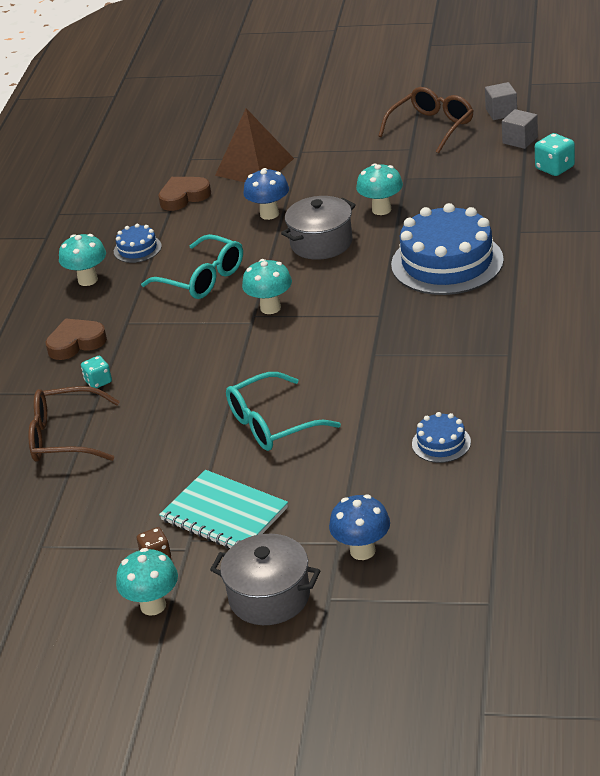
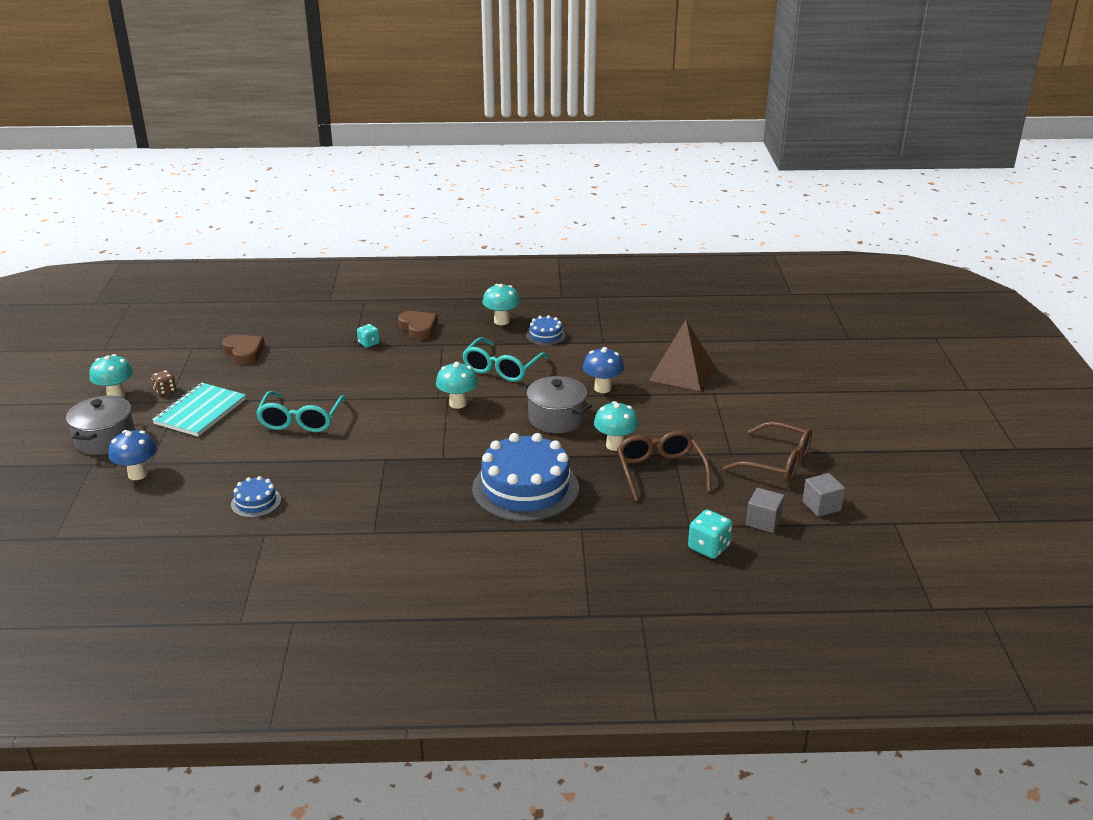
camera: 75 degrees right, 5 degrees down
brown glasses [29,386,120,462] -> brown glasses moved to [617,431,711,501]
brown heart [158,177,211,211] -> brown heart moved to [222,335,265,365]
turquoise glasses [226,372,341,451] -> turquoise glasses turned 135 degrees counterclockwise [256,391,346,432]

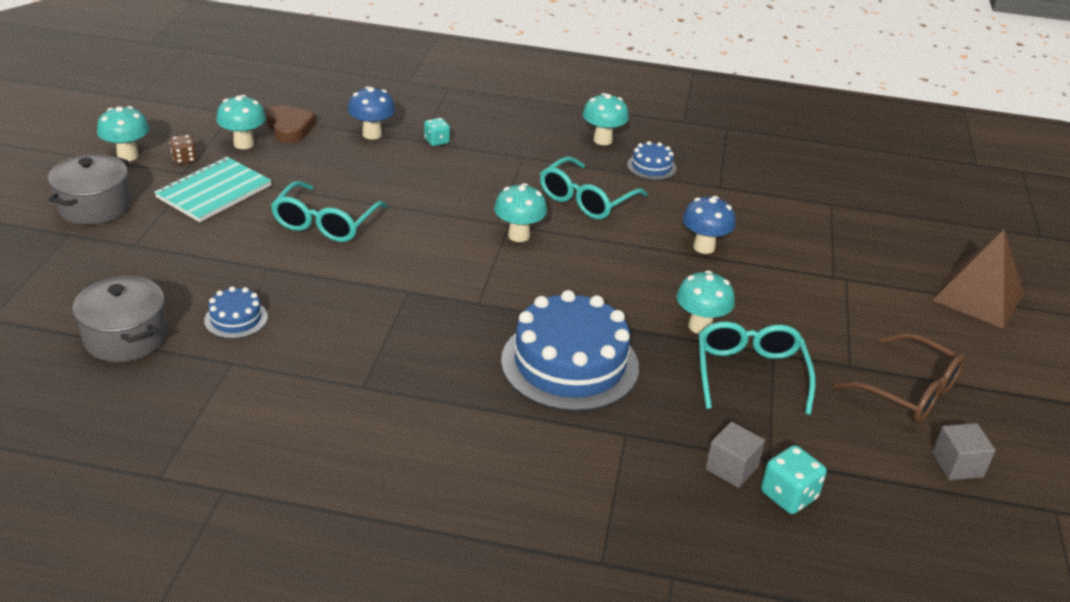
camera: 10 degrees right, 5 degrees up
blue mushroom [108,430,157,480] -> blue mushroom moved to [348,86,395,139]
brown heart [398,311,438,340] -> none
grey pot [523,376,592,433] -> grey pot moved to [72,276,167,362]
brown glasses [617,431,711,501] -> turquoise glasses [699,321,816,415]
brown pyramid [649,320,715,391] -> brown pyramid moved to [933,230,1024,329]
grey cube [746,488,785,533] -> grey cube moved to [706,422,765,488]
none -> turquoise mushroom [216,95,266,149]

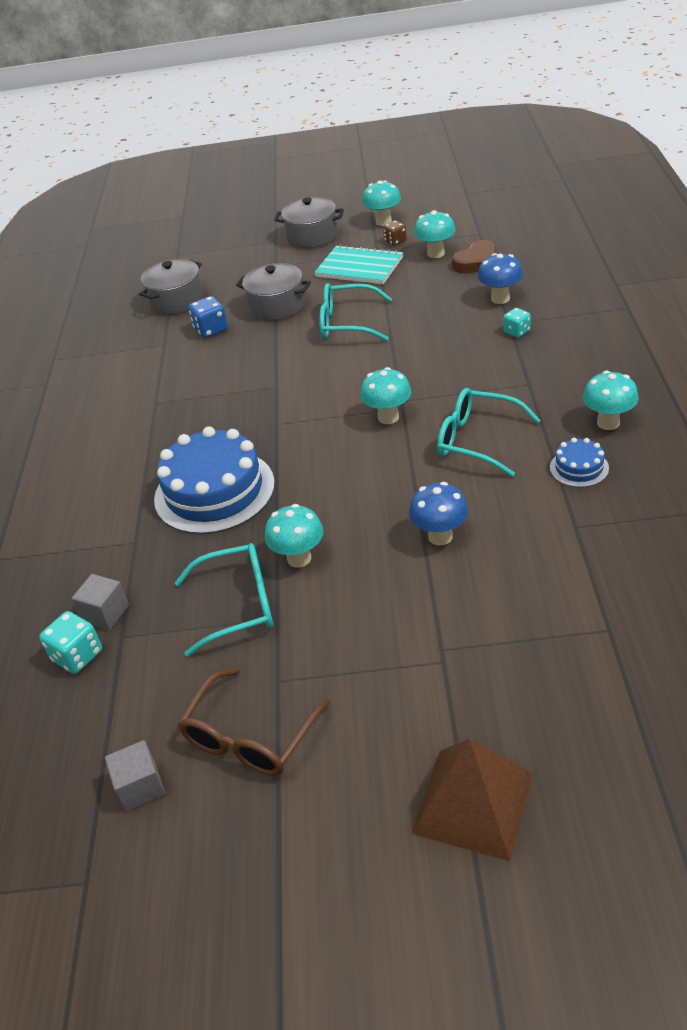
camera: 85 degrees right, 5 degrees up
blue cake [204,286,268,339] -> blue dice [189,296,228,338]
none -> grey pot [236,263,311,321]

